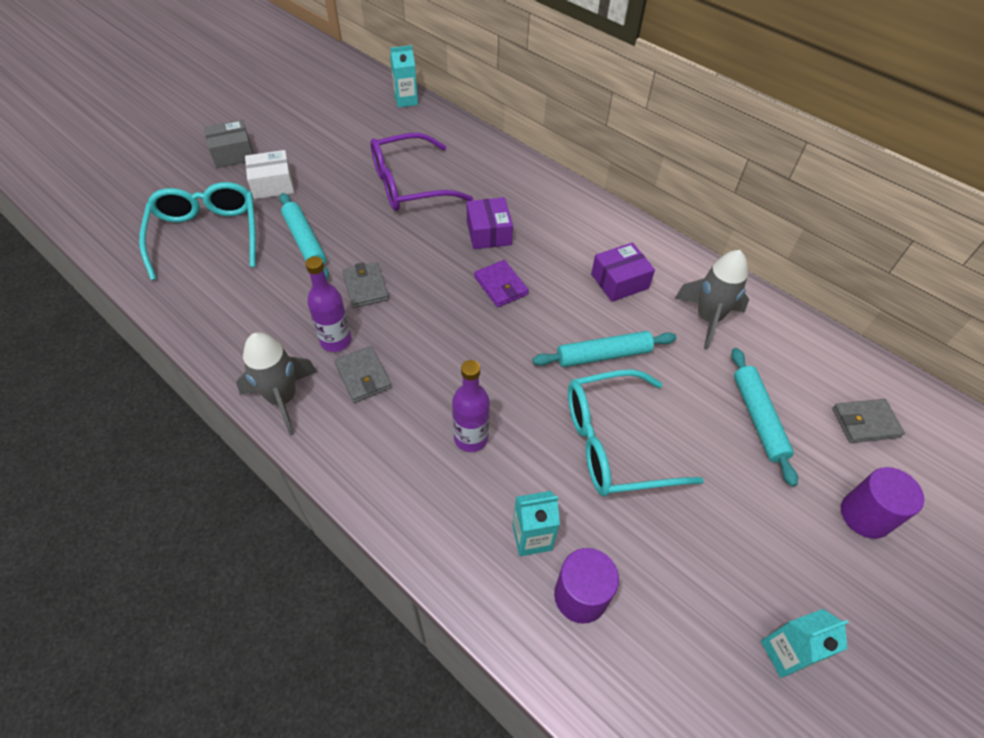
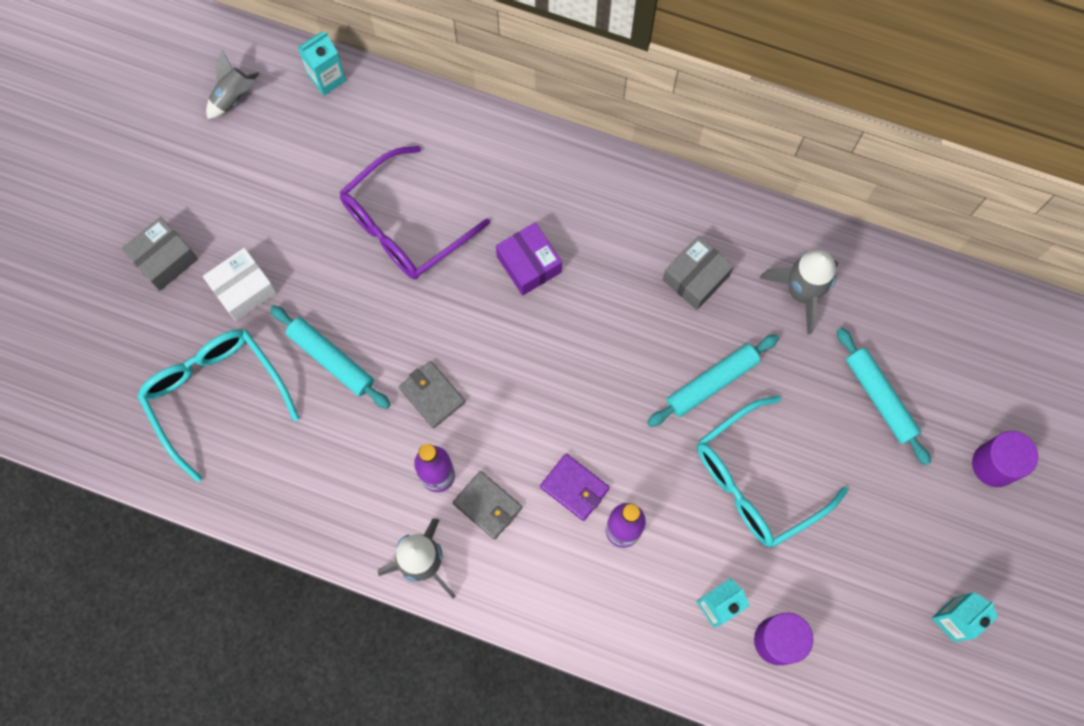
camera: 20 degrees left, 20 degrees up
purple wallet [474,260,529,307] -> purple wallet moved to [540,454,610,521]
purple box [591,243,655,302] -> grey box [663,236,734,310]
grey wallet [832,399,905,443] -> none
none -> grey rocket [206,50,260,119]

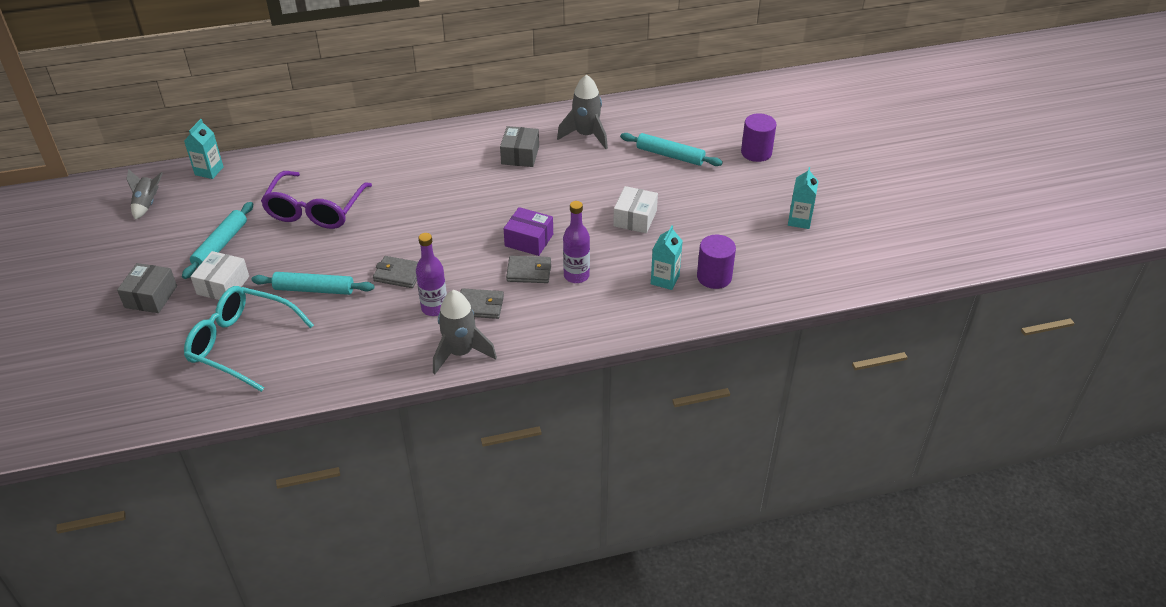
camera: 35 degrees left, 30 degrees down
purple box [496,222,562,295] -> purple box moved to [504,207,553,256]
purple wallet [540,454,610,521] -> grey wallet [506,256,551,283]
turquoise rolling pin [647,334,779,427] -> turquoise rolling pin moved to [182,202,253,279]
turquoise glasses [697,396,848,547] -> white box [613,186,658,233]

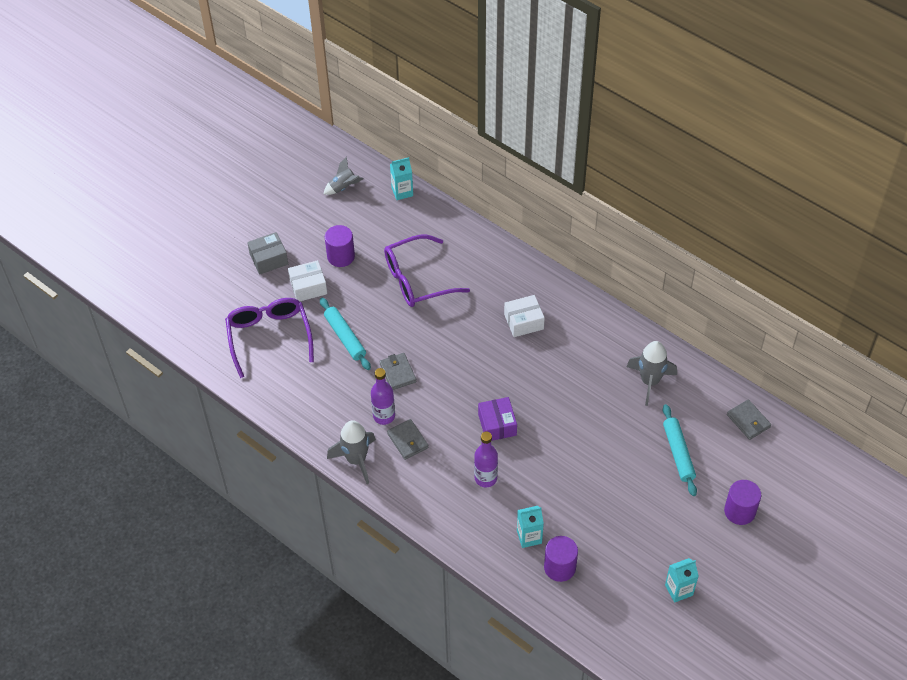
camera: 55 degrees right, 10 degrees up
turquoise rolling pin [182,202,253,279] -> purple cylinder [325,225,355,267]
turquoise glasses [184,286,314,392] -> purple glasses [225,298,314,378]
grey box [500,126,539,167] -> none
grey wallet [506,256,551,283] -> grey wallet moved to [727,399,771,440]
white box [613,186,658,233] -> white box moved to [504,295,545,337]

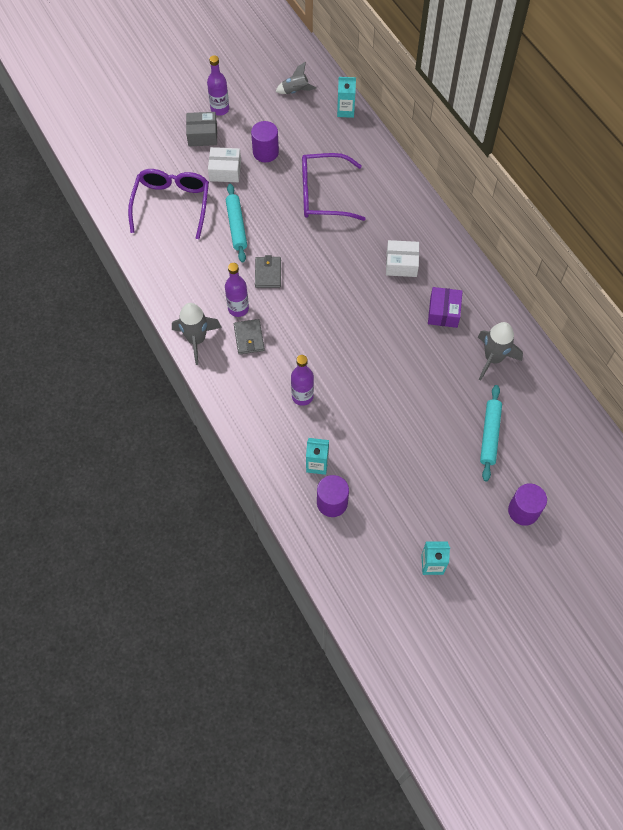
camera: 20 degrees right, 10 degrees up
purple box [478,397,517,441] -> purple box moved to [428,287,463,328]
grey wallet [727,399,771,440] -> none
none -> purple bottle [207,55,229,116]

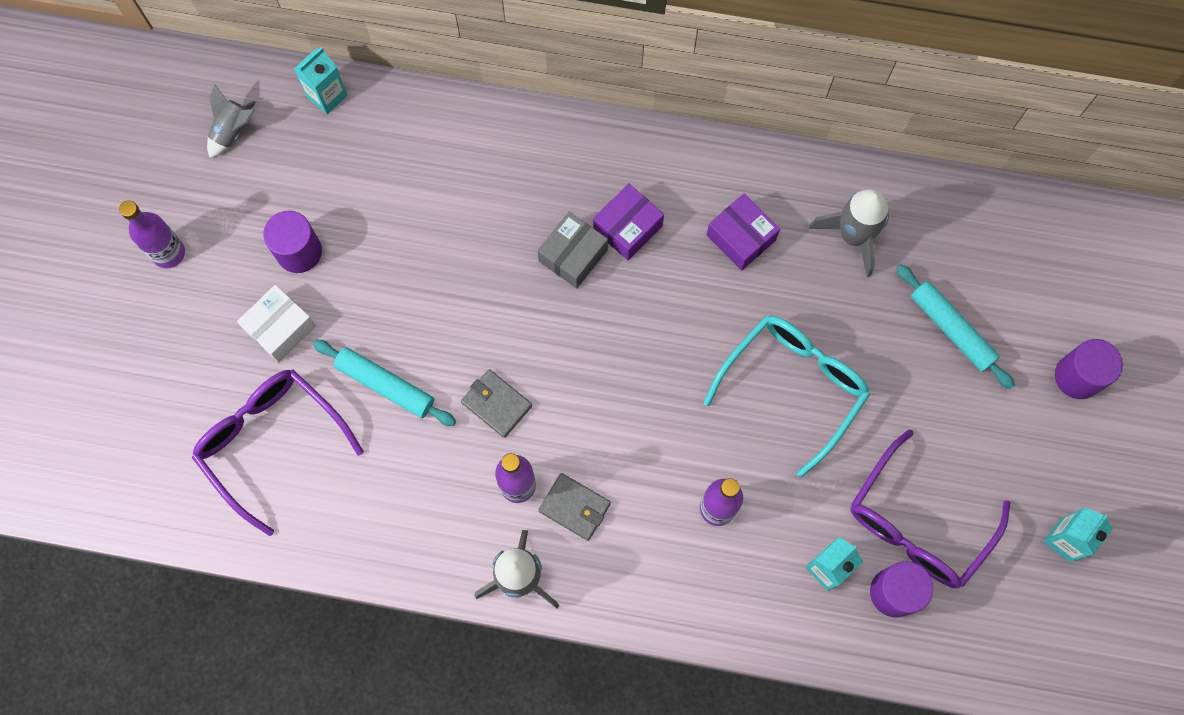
camera: 50 degrees left, 10 degrees up
grey box [186,112,217,146] -> grey box moved to [537,212,608,288]
purple glasses [302,153,366,221] -> purple glasses moved to [851,429,1010,588]
white box [386,240,419,277] -> purple box [593,183,664,260]
none -> turquoise glasses [703,316,870,478]

